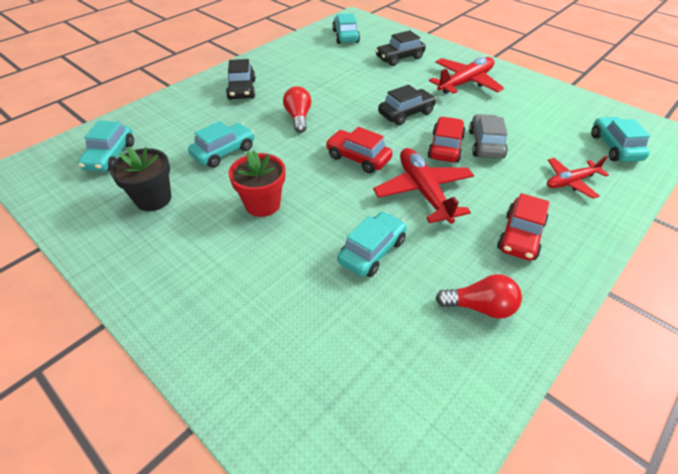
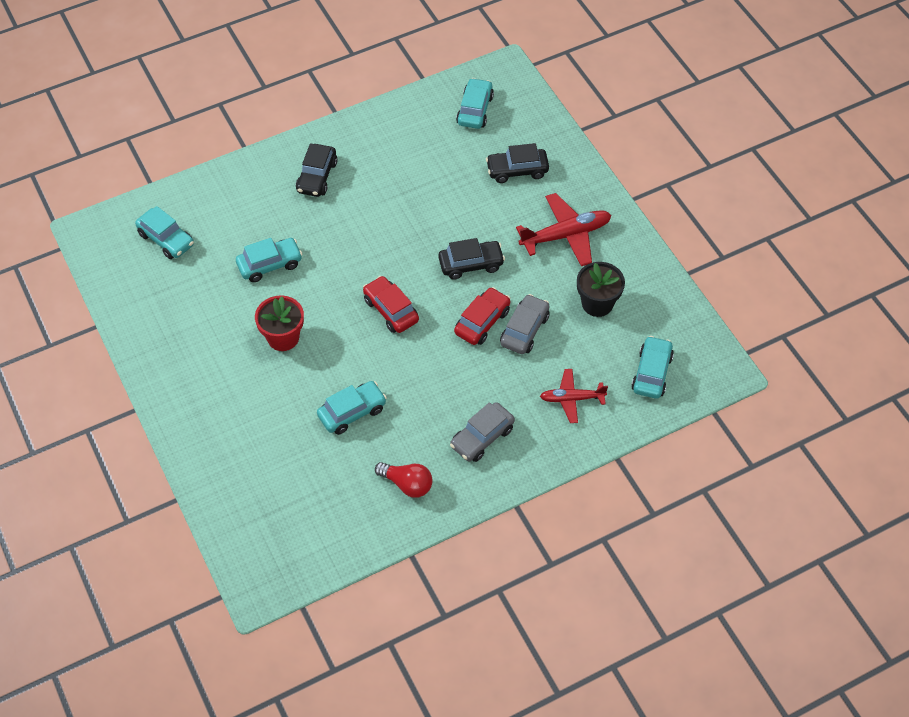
camera: 20 degrees right, 10 degrees up
turquoise car [78,121,134,172] -> turquoise car turned 75 degrees counterclockwise [135,206,194,259]
black flower pot [110,147,171,211] -> black flower pot moved to [577,262,625,317]
red light bulb [283,86,312,133] -> none
red plane [373,148,474,224] -> none
red car [497,193,550,261] -> grey car [450,402,515,462]

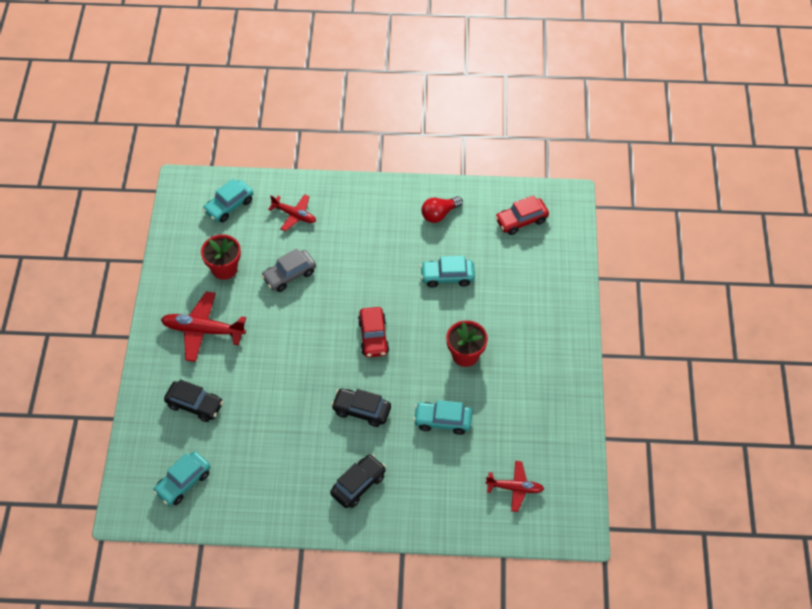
camera: 150 degrees left, 0 degrees up
turquoise car [135,206,194,259] -> red plane [486,461,544,512]
red light bulb [375,462,433,498] -> red light bulb turned 90 degrees counterclockwise [421,196,463,223]
black car [438,238,505,280] -> black car moved to [331,388,391,427]
grey car [450,402,515,462] -> none
red car [454,287,511,345] -> red car moved to [495,195,549,235]
black flower pot [577,262,625,317] -> red flower pot [201,234,241,280]

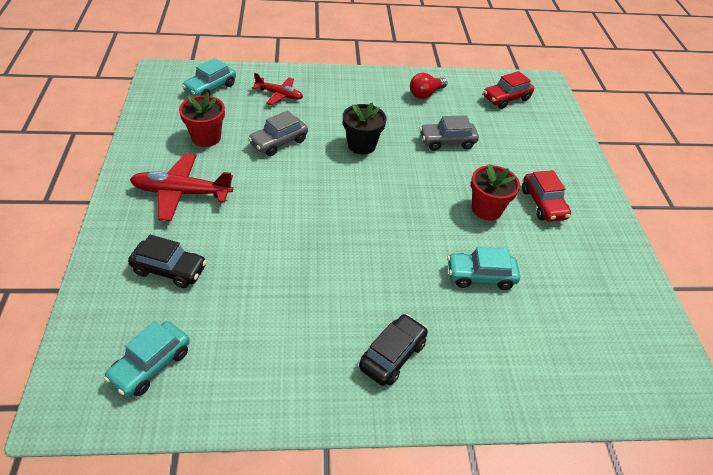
camera: 10 degrees left, 10 degrees down
black car [331,388,391,427] -> none
red car [358,307,389,357] -> red car moved to [522,170,571,222]
turquoise car [420,256,475,288] -> grey car [420,115,479,151]
red plane [486,461,544,512] -> none
none -> black flower pot [343,102,386,155]

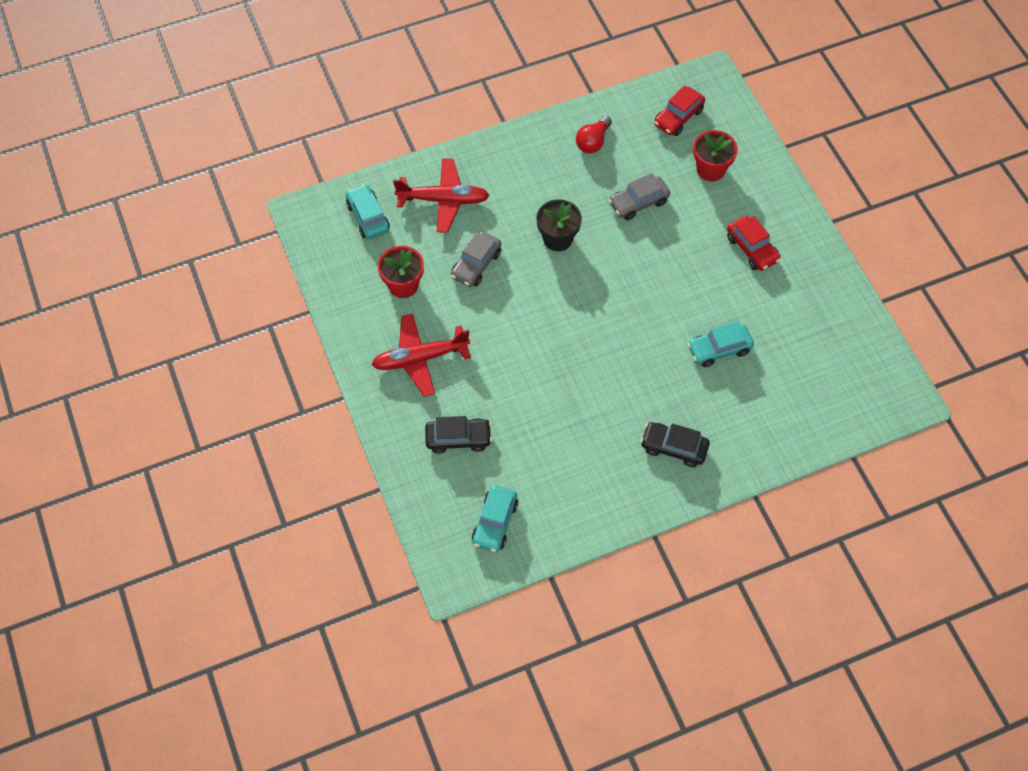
camera: 15 degrees left, 15 degrees up
turquoise car [182,58,236,96] -> turquoise car turned 135 degrees clockwise [346,184,390,239]
red plane [252,73,303,105] -> red plane [393,158,490,233], size x1.59
black car [359,314,428,386] -> black car turned 90 degrees counterclockwise [640,422,710,467]
red flower pot [471,164,520,220] -> red flower pot moved to [693,130,738,181]

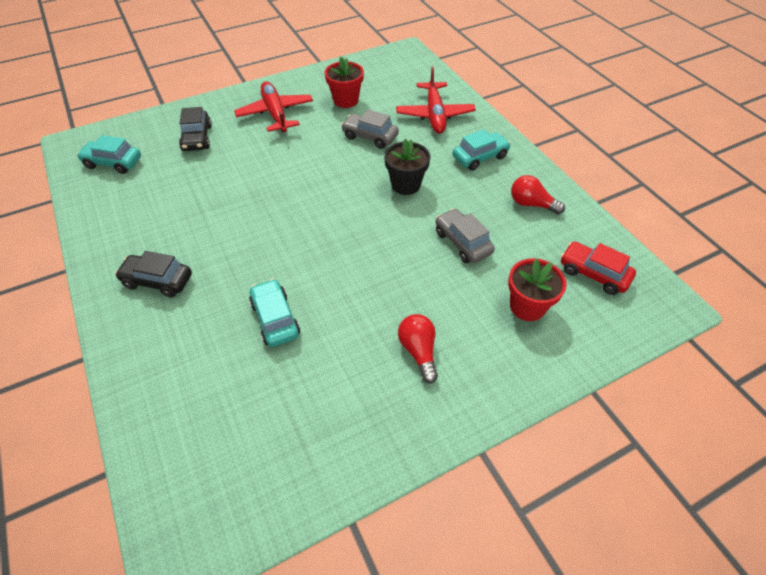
camera: 85 degrees right, 10 degrees down
turquoise car [346,184,390,239] -> turquoise car moved to [452,129,511,171]
black car [640,422,710,467] -> black car turned 90 degrees counterclockwise [115,251,192,298]
red car [727,216,781,271] -> red light bulb [398,314,438,383]

